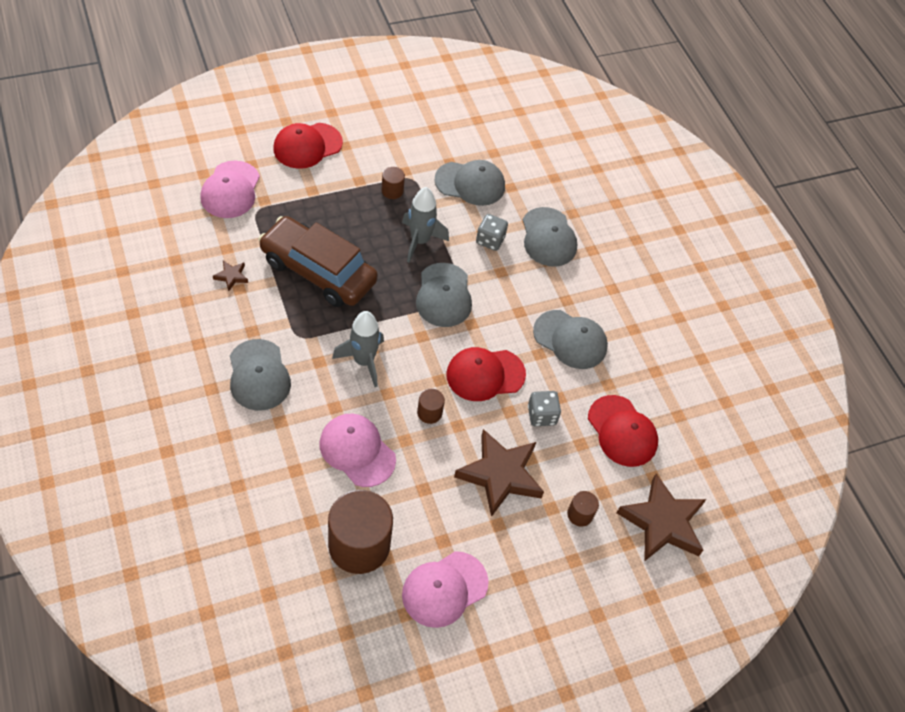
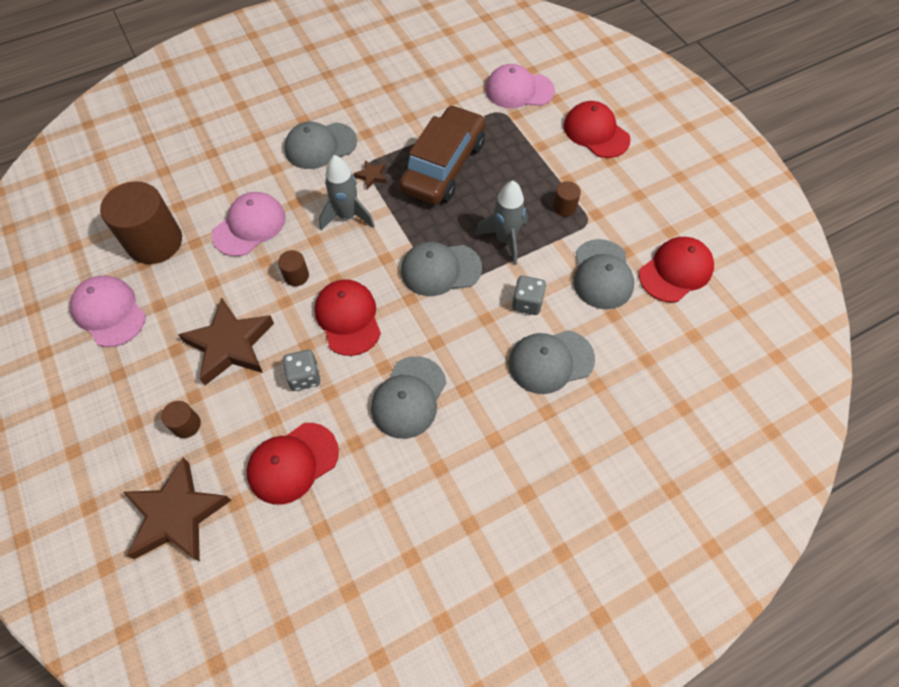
camera: 90 degrees right, 5 degrees up
brown star [213,261,248,291] -> brown star moved to [353,160,386,189]
none -> red cap [639,237,714,303]

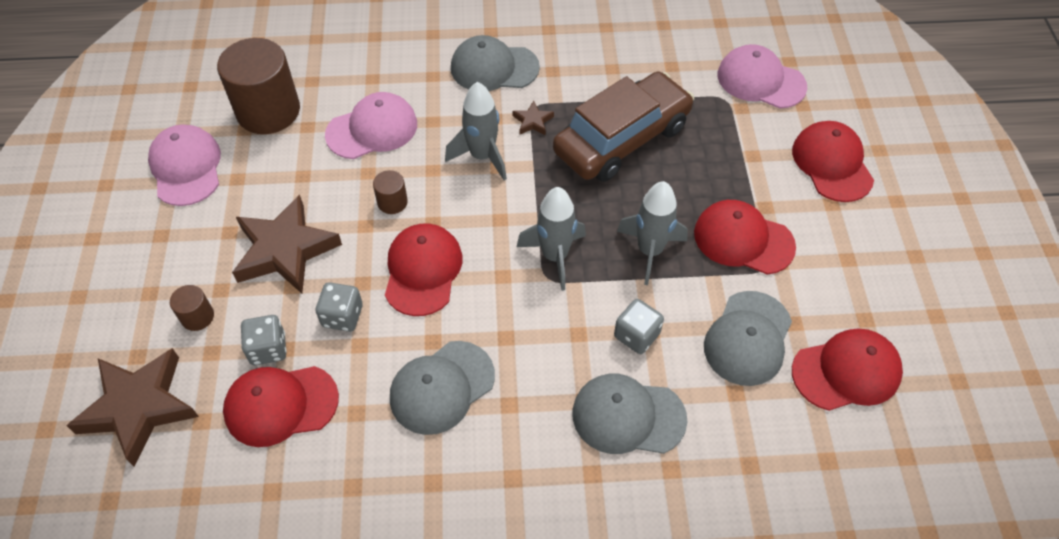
camera: 25 degrees right, 5 degrees down
grey cap [401,242,482,296] -> grey rocket [517,187,586,291]
brown cylinder [553,181,581,217] -> red cap [694,200,796,275]
none -> grey dice [241,315,287,365]

